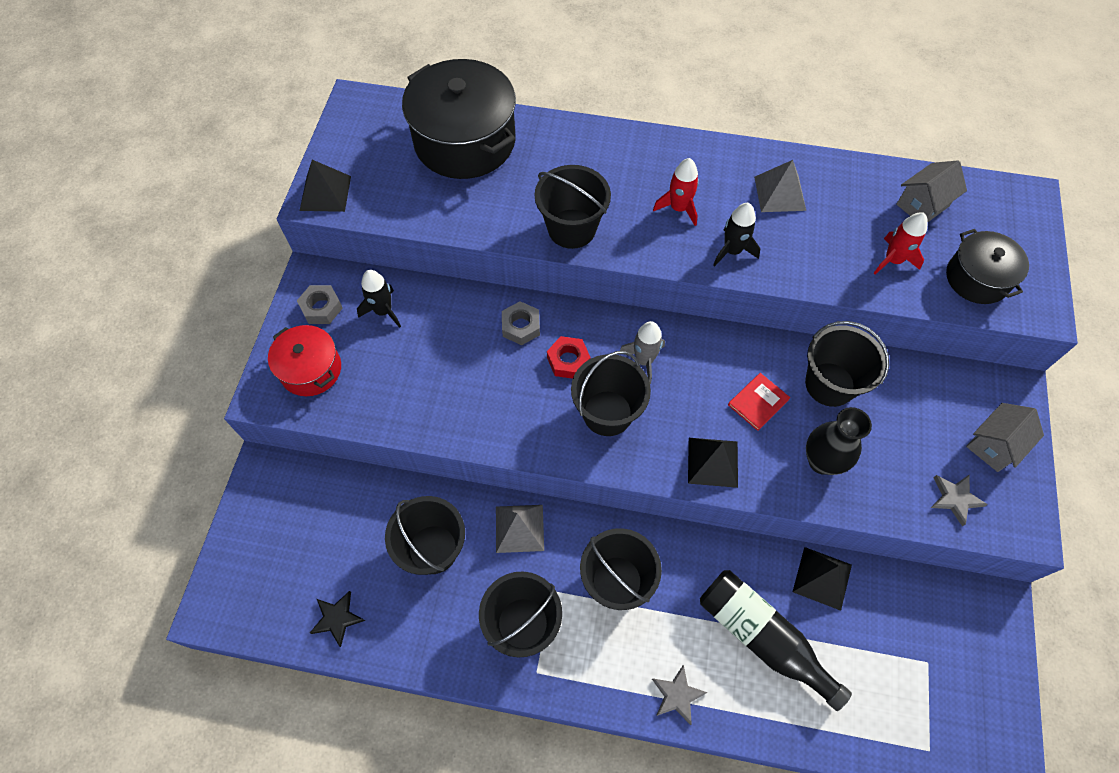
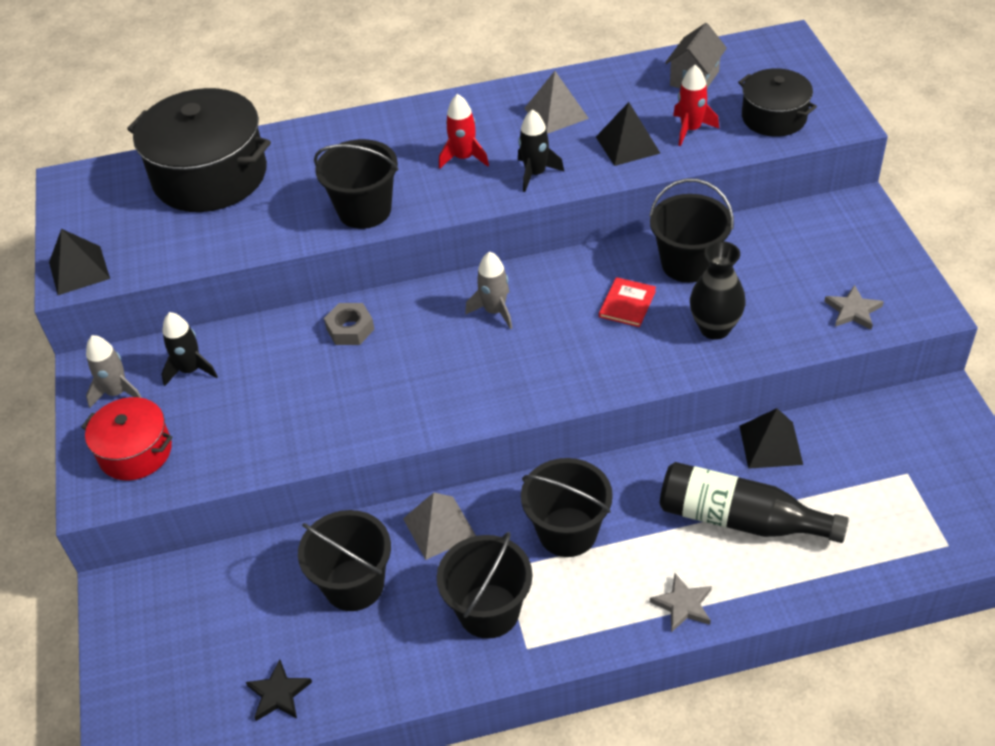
camera: 20 degrees left, 15 degrees down
grey nut [297,285,343,324] -> grey rocket [86,335,142,408]
red nut [547,336,591,379] -> none
black bucket [571,351,651,436] -> none
black pyramid [688,438,738,488] -> black pyramid moved to [596,102,660,166]
grey house [966,403,1044,472] -> none

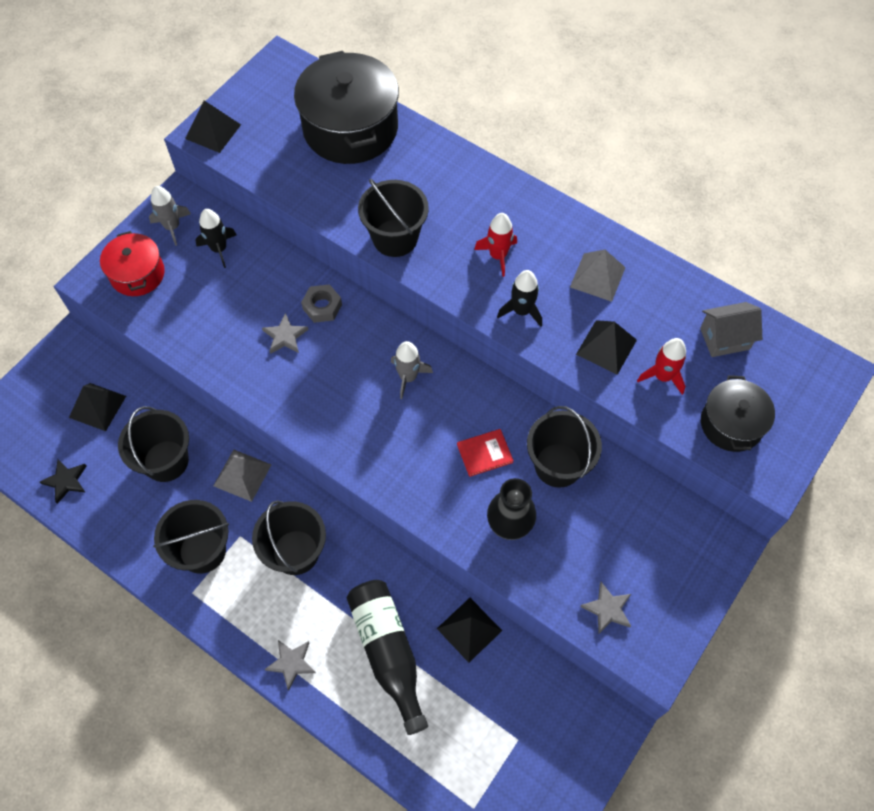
camera: 45 degrees right, 15 degrees up
none -> black pyramid [69,383,126,431]
none -> grey star [262,313,309,354]

